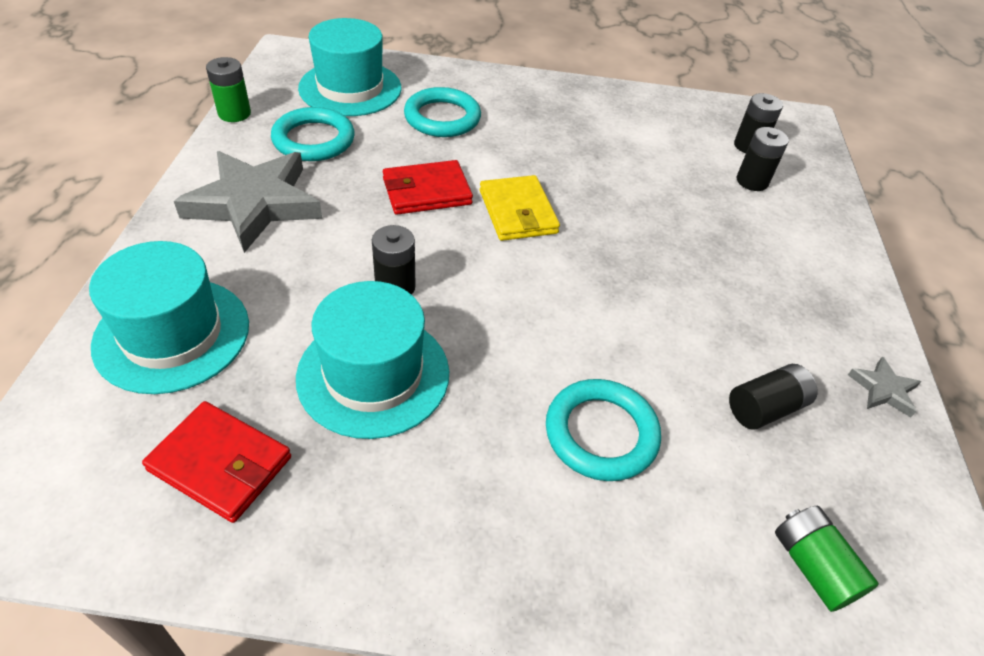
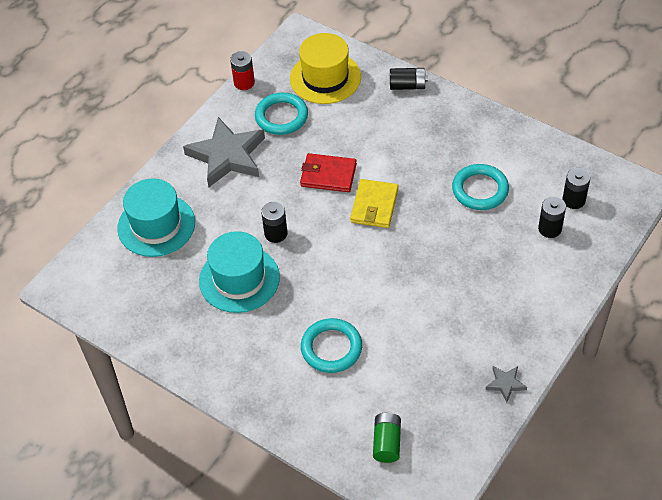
camera: 35 degrees right, 5 degrees up
red wallet [142,401,291,523] -> none
green battery [206,57,251,122] -> red battery [230,51,255,90]
turquoise hat [298,18,402,116] -> yellow hat [290,33,361,104]
turquoise ring [404,87,481,137] -> turquoise ring moved to [452,164,509,210]
black battery [729,364,818,430] -> black battery moved to [390,68,428,90]

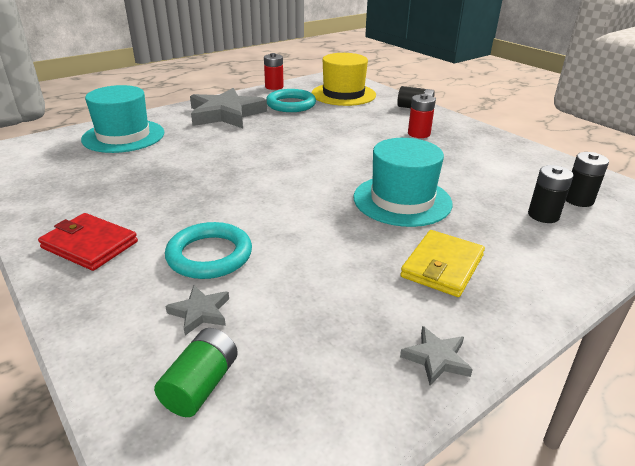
camera: 15 degrees right, 20 degrees down
turquoise hat [199,231,280,313] -> turquoise hat moved to [354,138,452,227]
black battery [261,202,287,243] -> none
red wallet [300,153,357,192] -> red wallet moved to [38,213,138,271]
yellow wallet [350,179,398,228] -> yellow wallet moved to [400,230,485,297]
turquoise ring [452,164,509,210] -> none
none -> grey star [165,286,229,335]
none -> red battery [408,94,436,138]

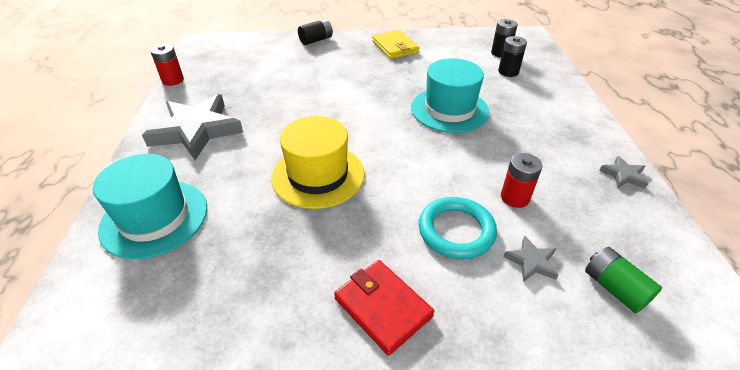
camera: 55 degrees left, 10 degrees up
red wallet [38,213,138,271] -> red wallet turned 75 degrees clockwise [334,260,434,356]
turquoise ring [266,89,316,112] -> none
yellow hat [312,53,376,106] -> yellow hat moved to [271,116,364,209]
yellow wallet [400,230,485,297] -> yellow wallet moved to [372,30,420,59]
red battery [408,94,436,138] -> red battery moved to [501,153,543,208]

